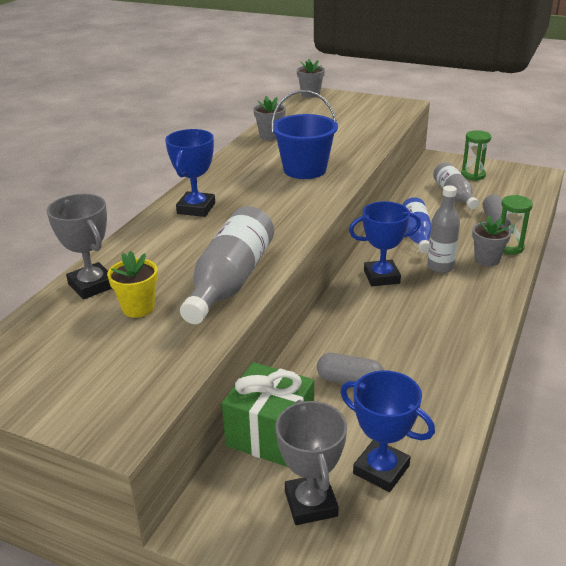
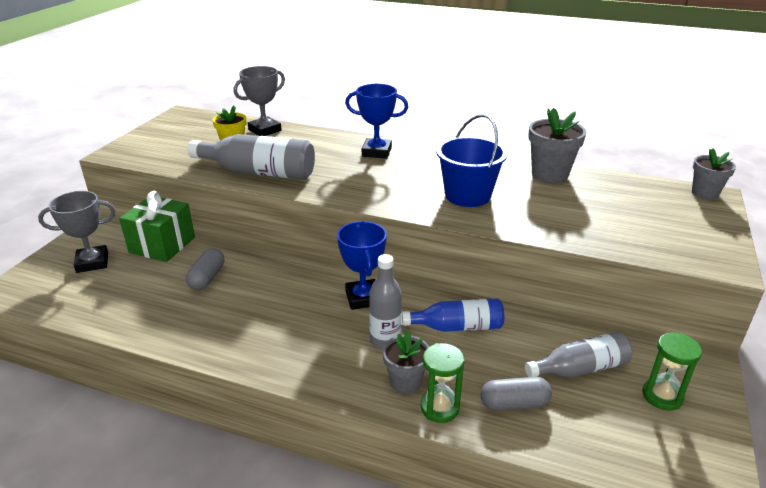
camera: 85 degrees right, 0 degrees up
grey flower pot [253,96,286,140] -> grey flower pot [528,108,586,183], size x1.52
blue trophy [340,370,435,492] -> none

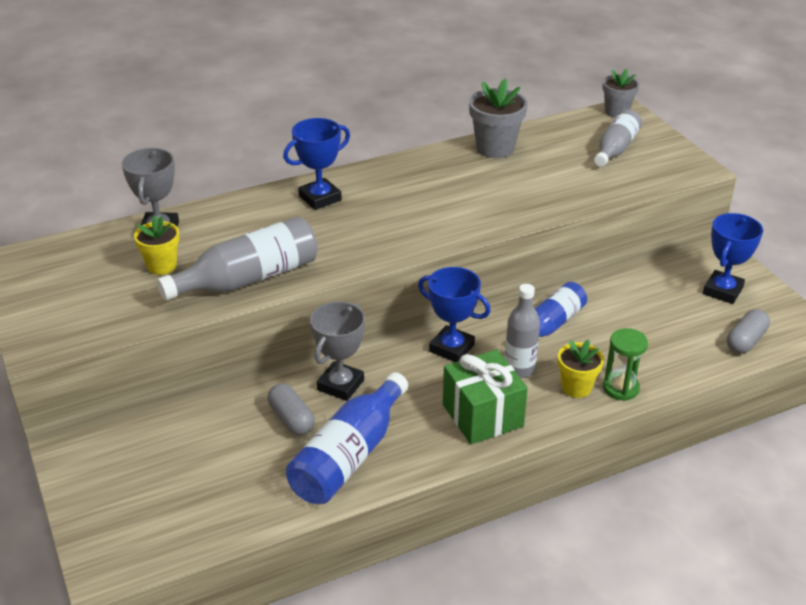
camera: 45 degrees left, 5 degrees up
grey trophy [38,191,116,273] -> grey trophy moved to [310,301,365,401]
green gift [119,191,195,262] -> green gift moved to [443,349,528,444]
grey flower pot [383,331,429,394] -> yellow flower pot [558,339,604,398]
blue bucket [436,114,508,207] -> none
grey capsule [481,377,552,411] -> grey capsule moved to [727,309,770,354]
grey bottle [525,332,632,377] -> grey bottle moved to [594,109,642,167]
green hourglass [643,333,702,411] -> blue trophy [703,213,763,304]
none -> blue bottle [286,372,408,504]

